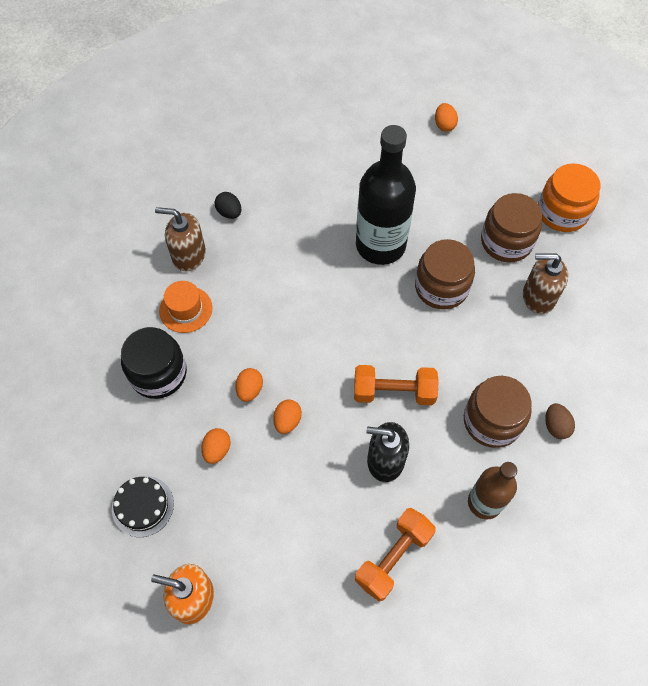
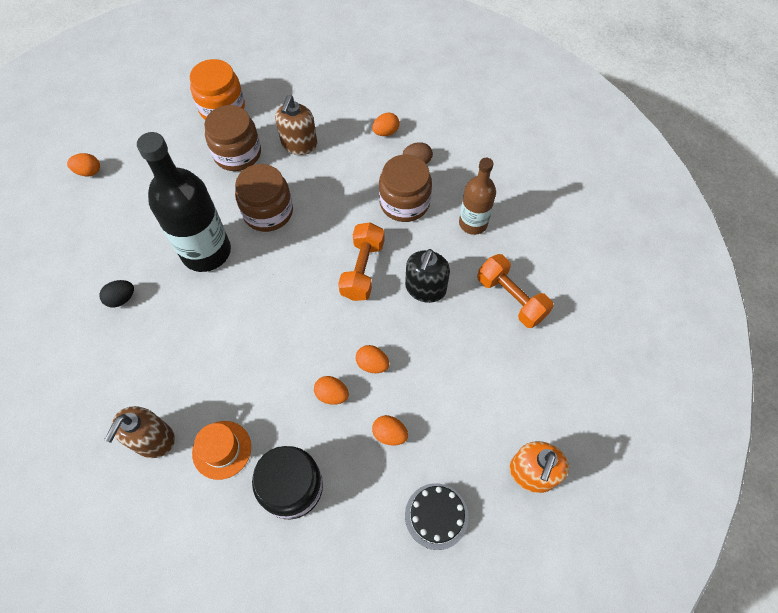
camera: 80 degrees left, 0 degrees up
black egg [215,192,241,219] -> black egg moved to [99,280,134,307]
none -> orange egg [372,113,400,136]

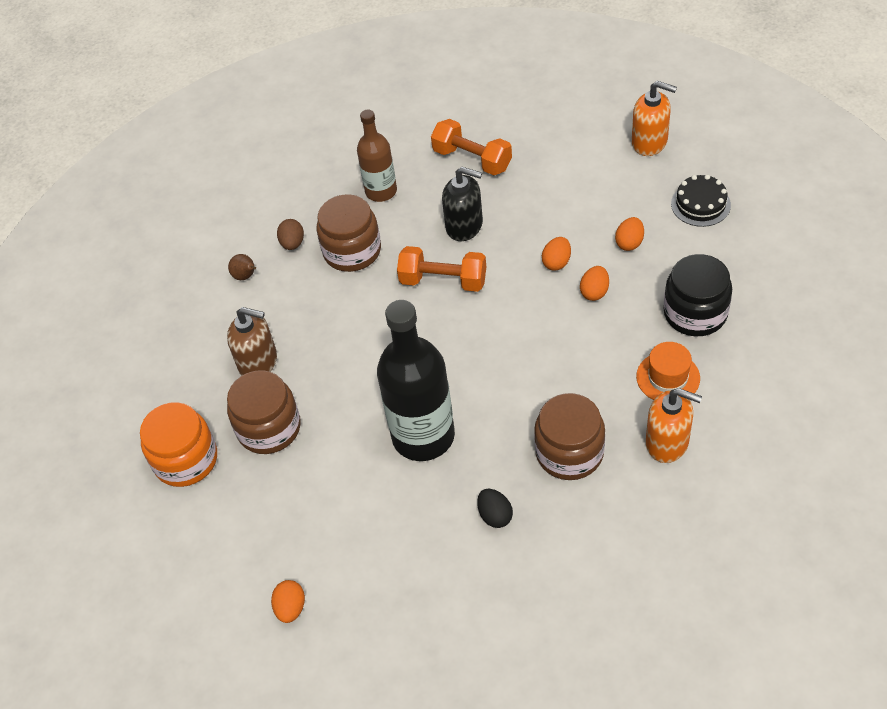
camera: 85 degrees left, 10 degrees down
brown soap dispenser [104,406,175,458] -> orange soap dispenser [646,388,702,463]
brown jar [235,164,293,232] -> brown jar moved to [534,393,605,480]
orange egg [372,113,400,136] -> brown pear [228,254,256,280]
orange dumbbell [477,254,554,328] -> orange dumbbell turned 75 degrees clockwise [431,119,512,175]

